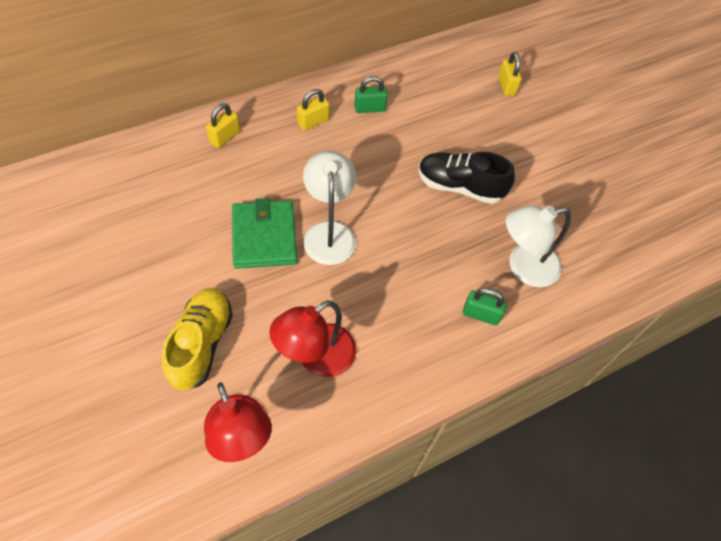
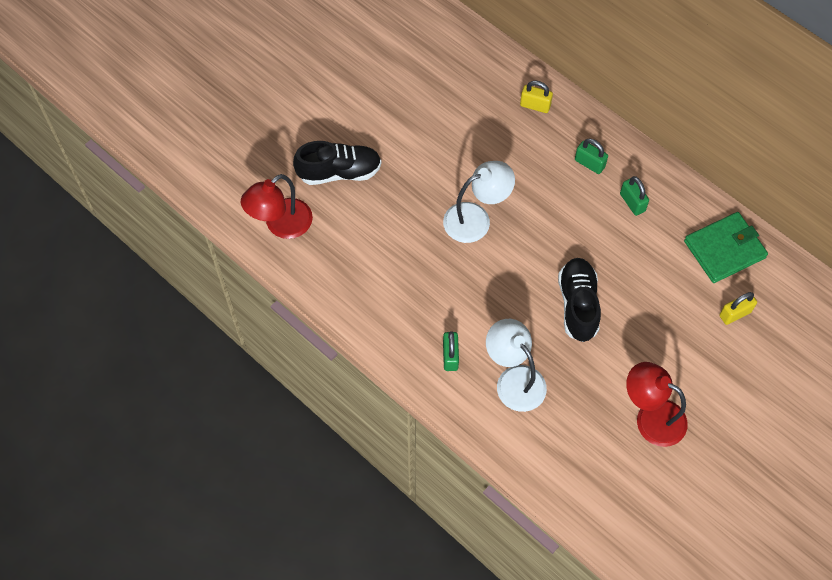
camera: 75 degrees right, 5 degrees up
yellow shoe [162,288,233,391] -> black shoe [293,141,381,185]
green wallet [232,198,297,269] -> green wallet moved to [684,212,768,283]
red lamp [269,300,356,377] -> red lamp moved to [626,362,688,447]
yellow padlock [297,89,330,131] -> green padlock [575,138,608,174]

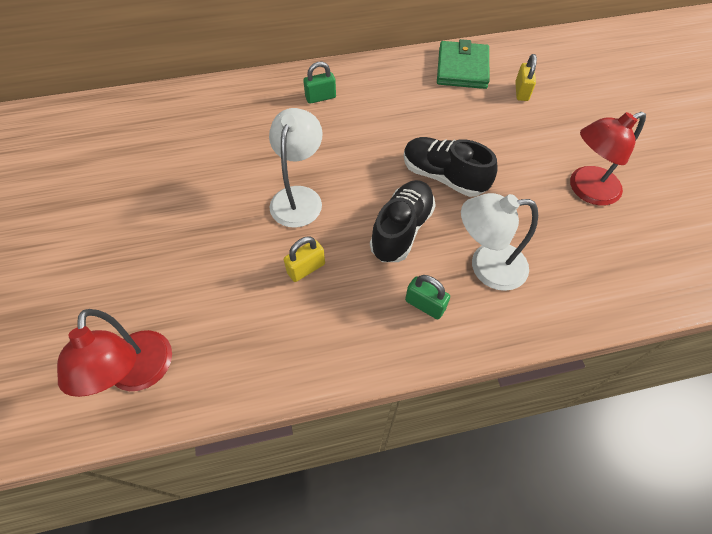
camera: 55 degrees left, 5 degrees down
black shoe [293,141,381,185] -> black shoe moved to [370,180,436,262]
yellow padlock [520,81,553,113] -> yellow padlock moved to [284,236,325,282]
green padlock [620,176,649,216] -> none

